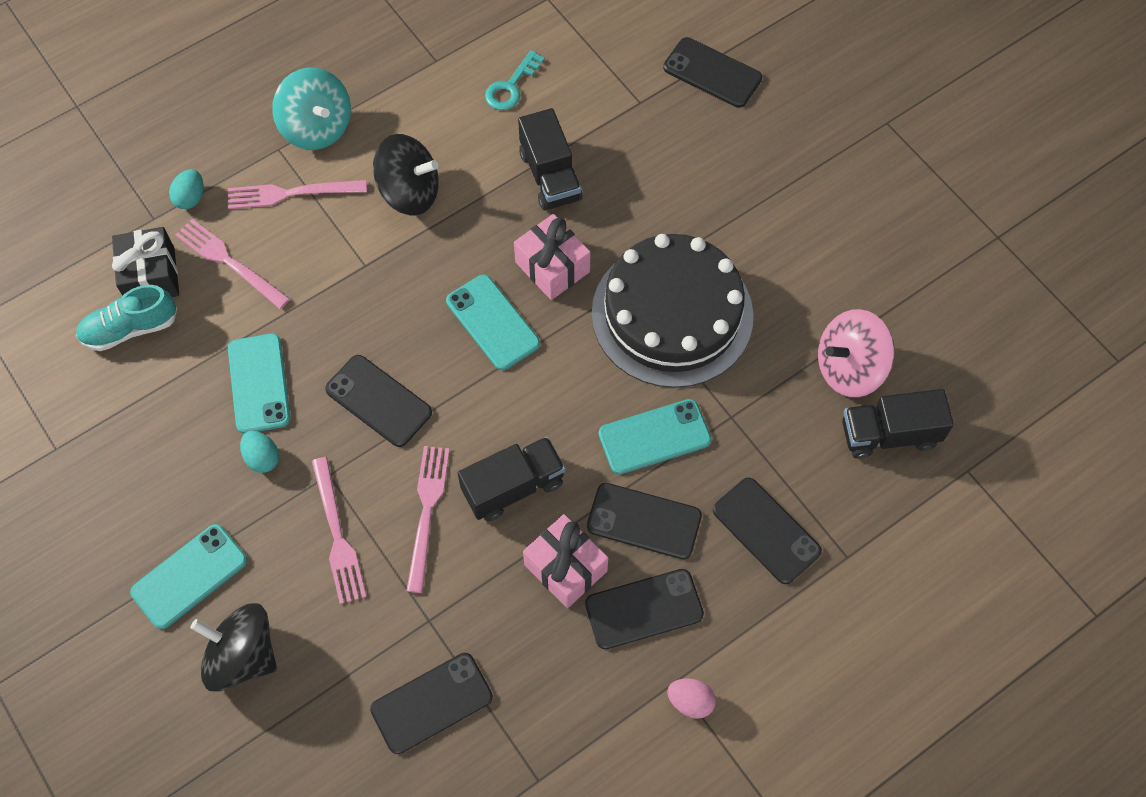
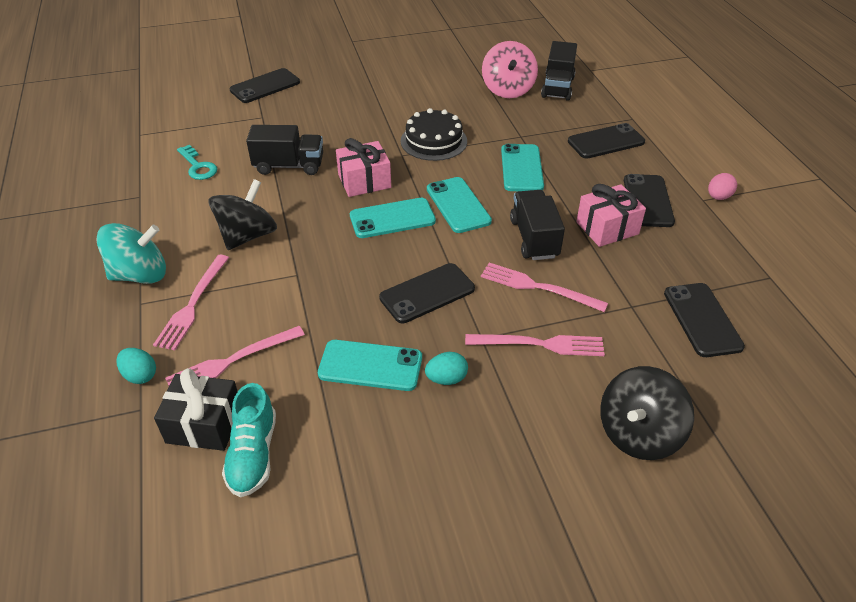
camera: 70 degrees left, 20 degrees down
turquoise phone [130,524,247,629] -> turquoise phone moved to [427,177,492,233]
black phone [587,483,702,559] -> none
black cake [592,234,753,388] -> black cake [401,108,467,161], size x0.58

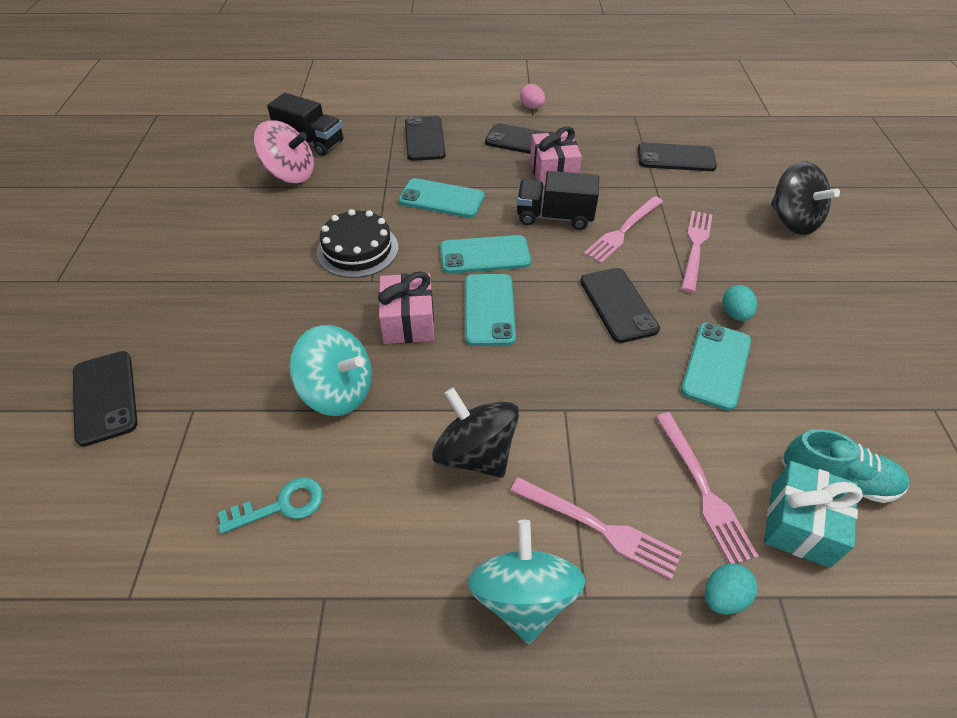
camera: 75 degrees left, 5 degrees up
black gift [154,368,238,451] -> turquoise gift [764,461,863,568]
black truck [246,125,323,175] -> turquoise spinning top [289,325,372,416]

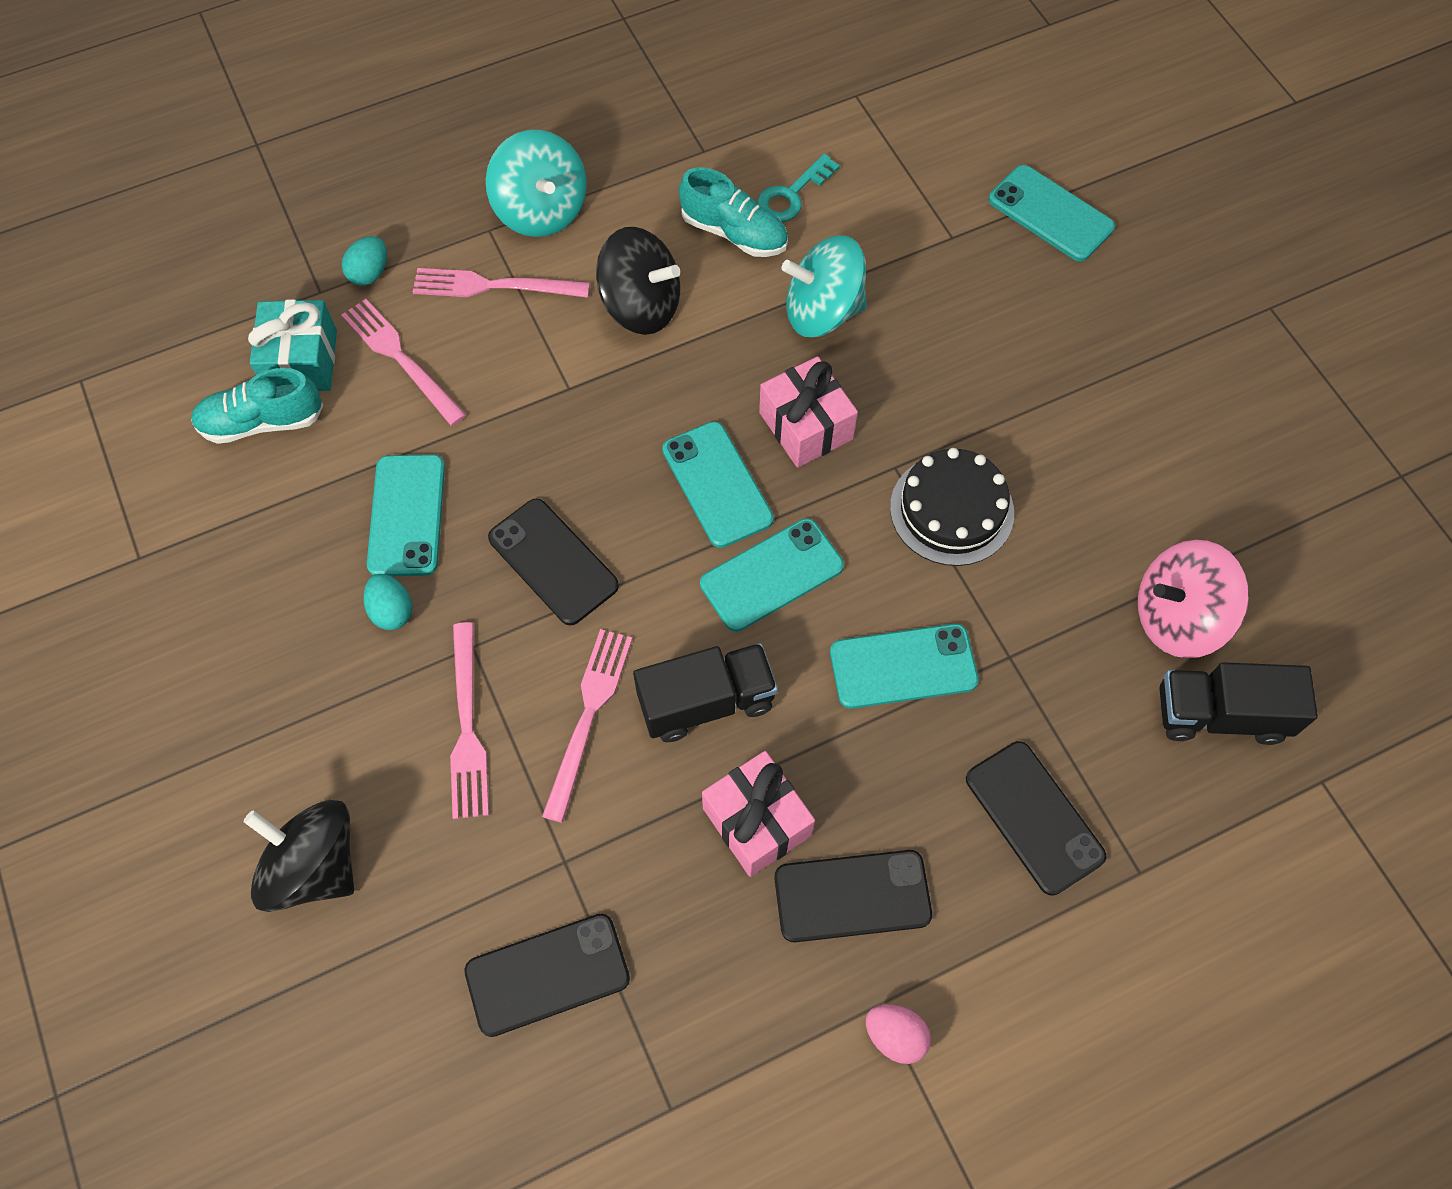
camera: 155 degrees right, 15 degrees up
black phone [73,351,137,447] -> turquoise phone [989,165,1115,261]
none -> turquoise shoe [679,167,788,257]

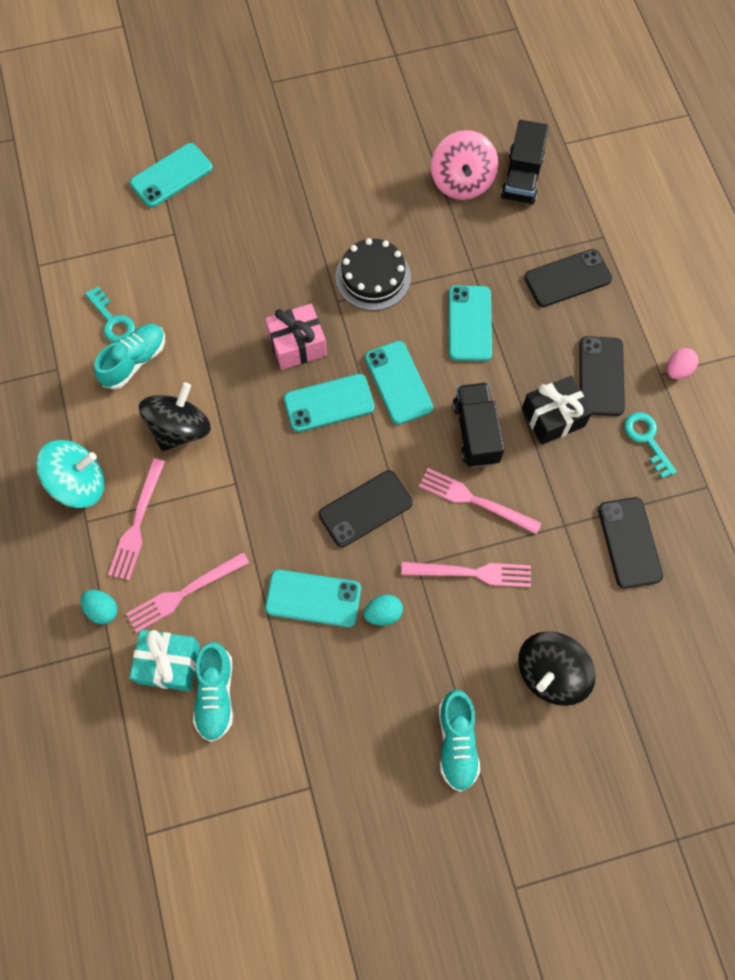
camera: 80 degrees left, 5 degrees up
pink gift [702,751,815,877] -> black gift [522,376,592,445]
turquoise spinning top [781,236,867,337] -> none
none -> turquoise shoe [439,690,480,792]
none -> turquoise key [624,412,677,478]

